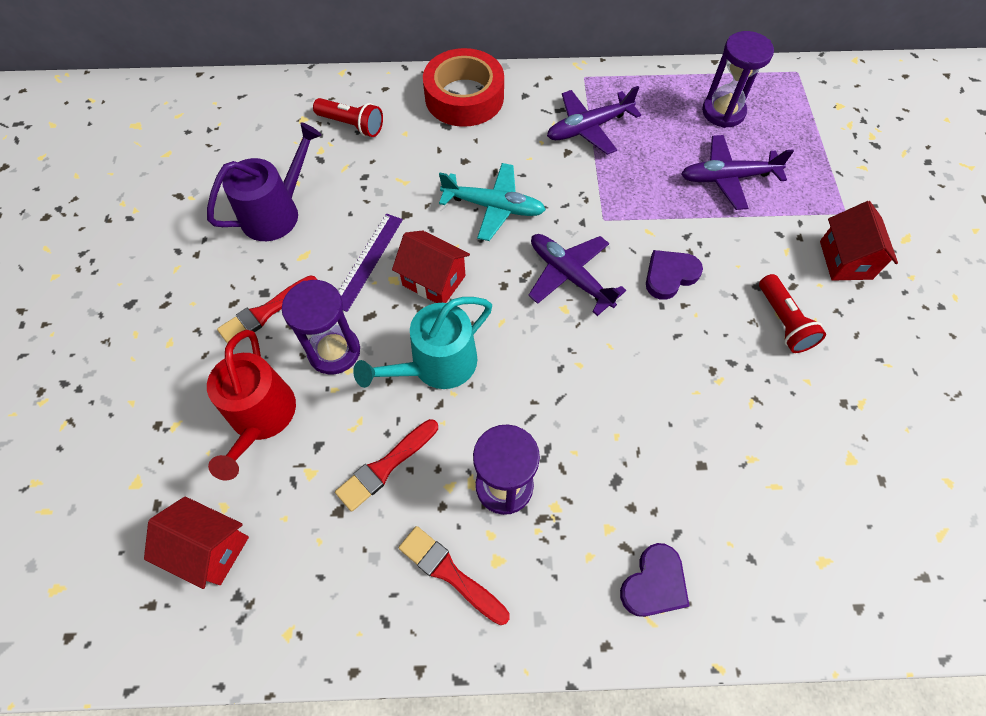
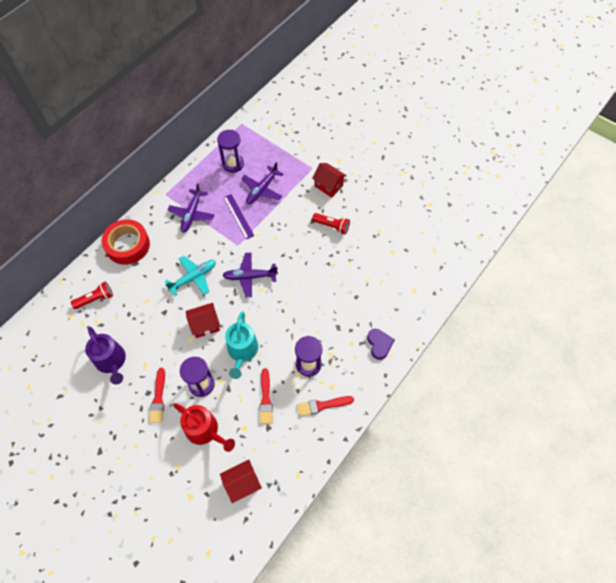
camera: 50 degrees left, 0 degrees up
purple watering can [207,122,321,241] -> purple watering can turned 150 degrees clockwise [85,327,126,385]
purple ruler [338,213,403,312] -> purple ruler moved to [223,194,254,239]
purple heart [646,250,703,300] -> none

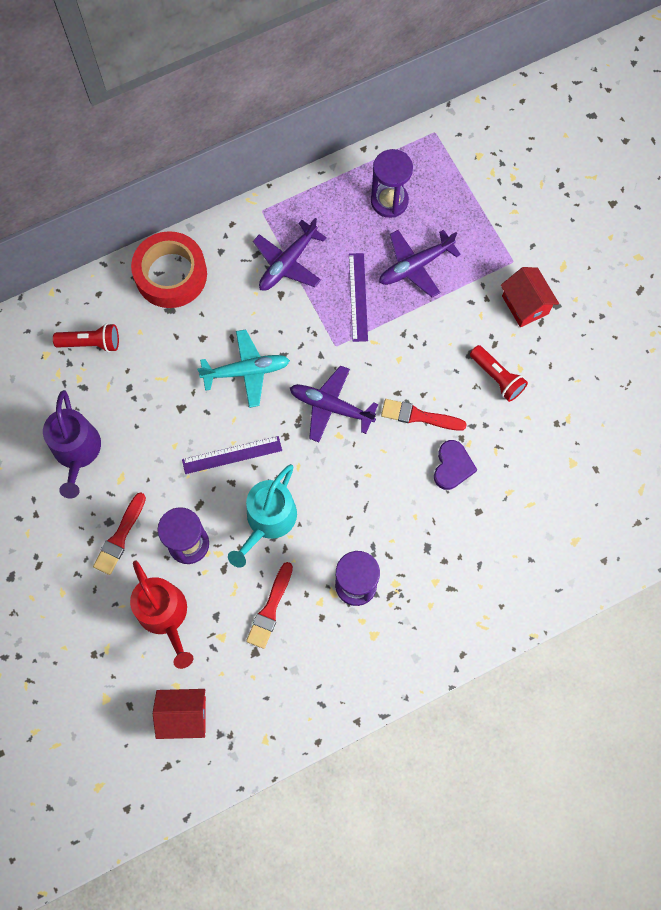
camera: 25 degrees right, 10 degrees up
red house [186,303,220,338] -> purple ruler [182,436,282,474]
red brush [297,396,354,416] -> red brush moved to [381,399,467,431]
purple heart [367,329,395,360] -> purple heart moved to [434,440,477,490]

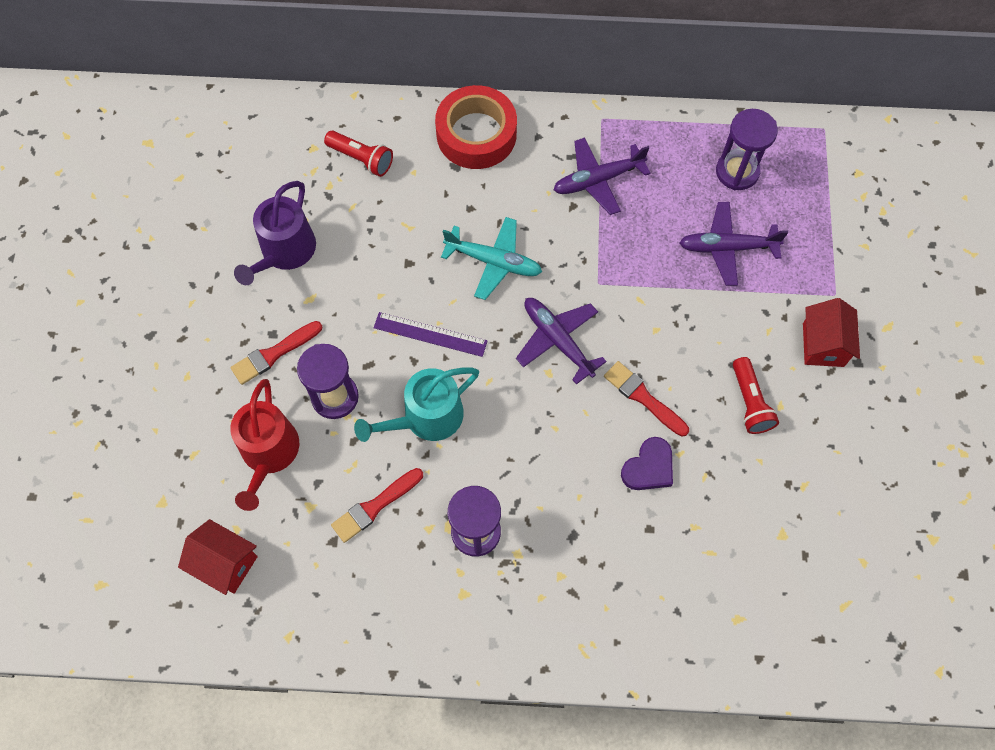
camera: 30 degrees right, 5 degrees down
purple ruler [349,253,368,342] -> none

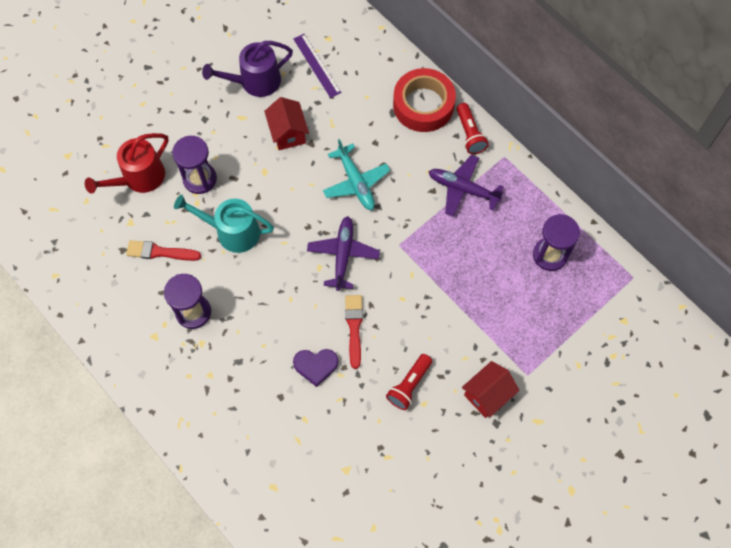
camera: 45 degrees right, 0 degrees up
red house [178,519,258,595] -> red house moved to [264,97,309,150]
red brush [230,321,323,385] -> none
red flashlight [324,131,393,177] -> red flashlight moved to [457,103,489,154]
purple ruler [374,312,488,357] -> purple ruler moved to [293,34,342,98]
purple plane [679,202,788,286] -> none

